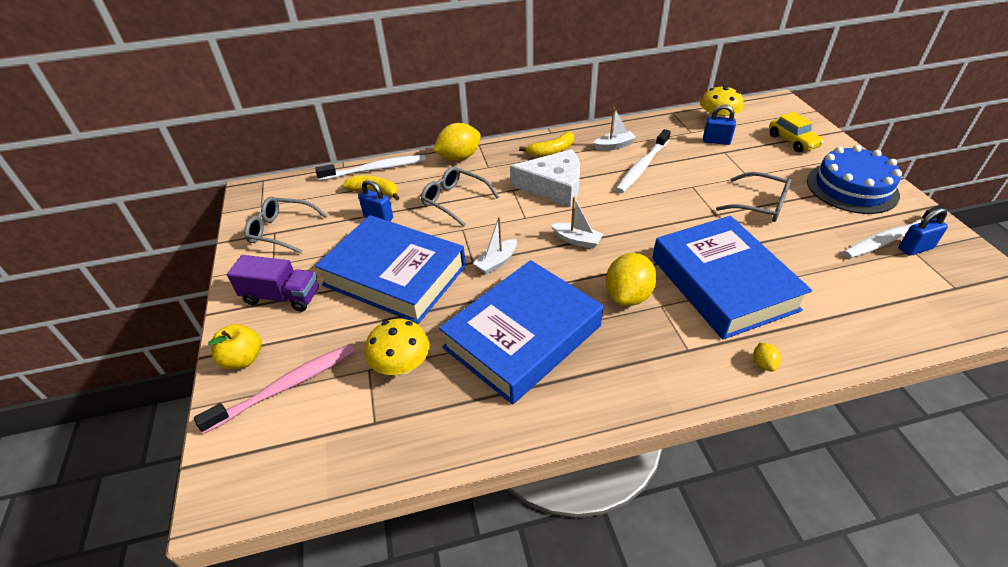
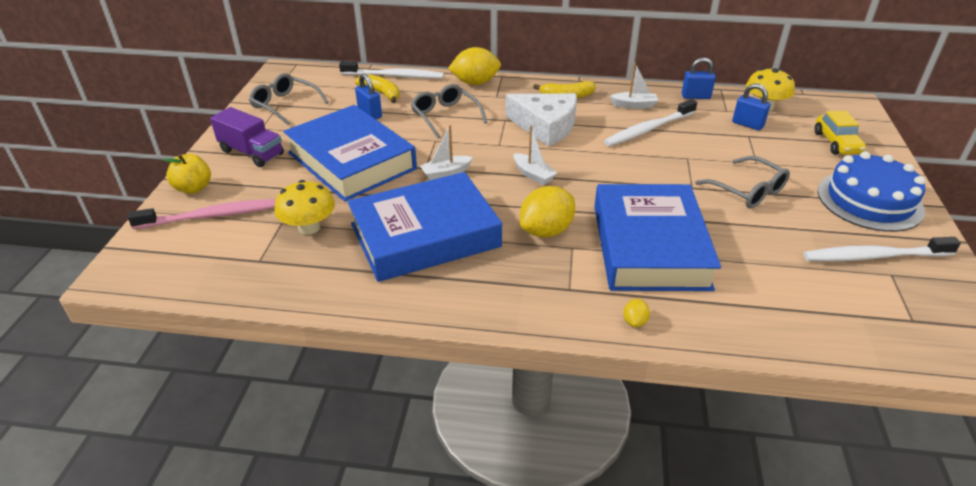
camera: 20 degrees right, 5 degrees down
blue padlock [899,208,948,256] -> blue padlock moved to [682,57,716,99]

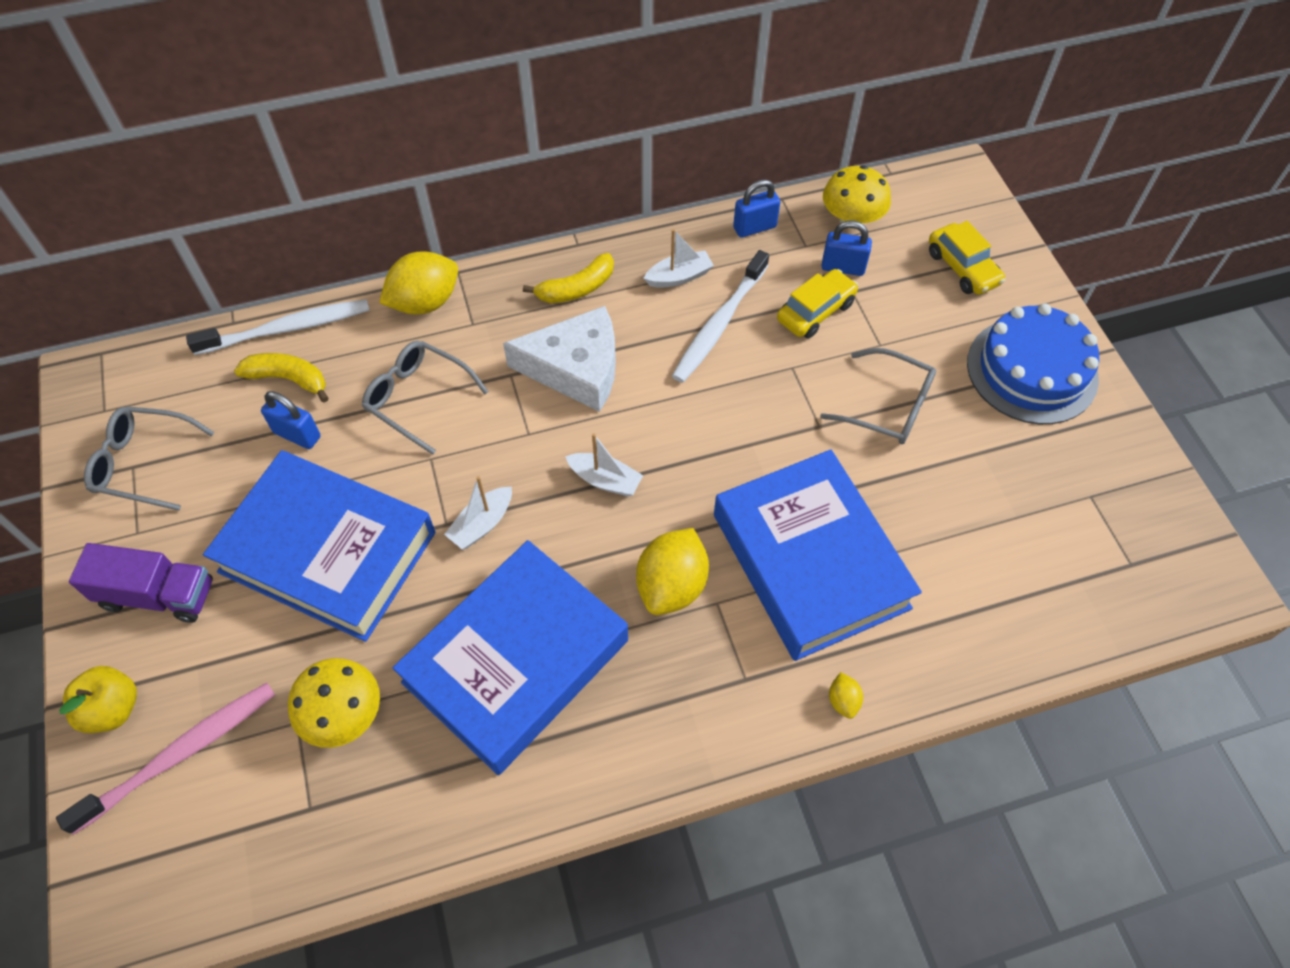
camera: 25 degrees left, 20 degrees up
white toothbrush [804,237,961,262] -> none
none -> yellow car [777,269,859,339]

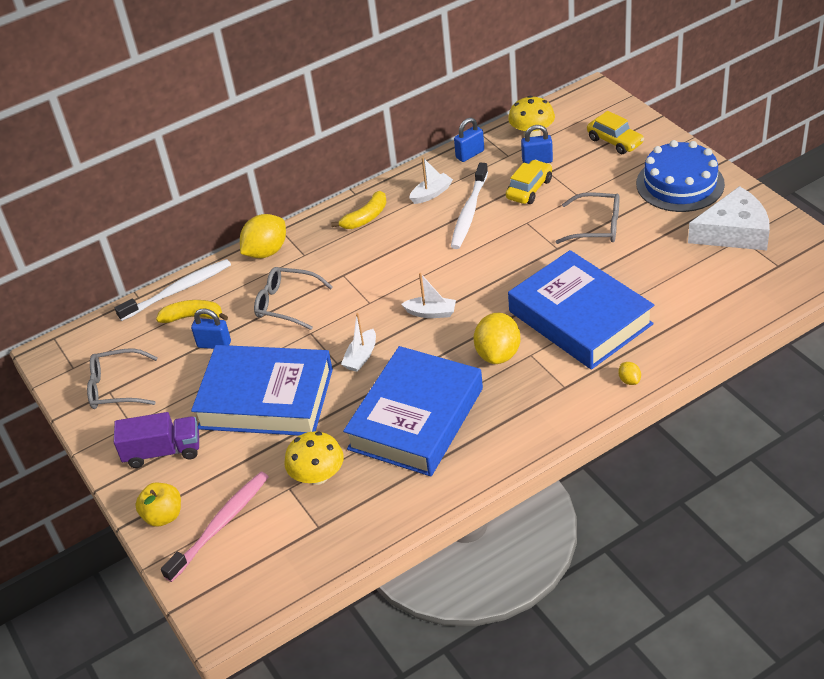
camera: 10 degrees left, 15 degrees down
white cheese [503,306,616,412] -> white cheese moved to [688,186,770,250]

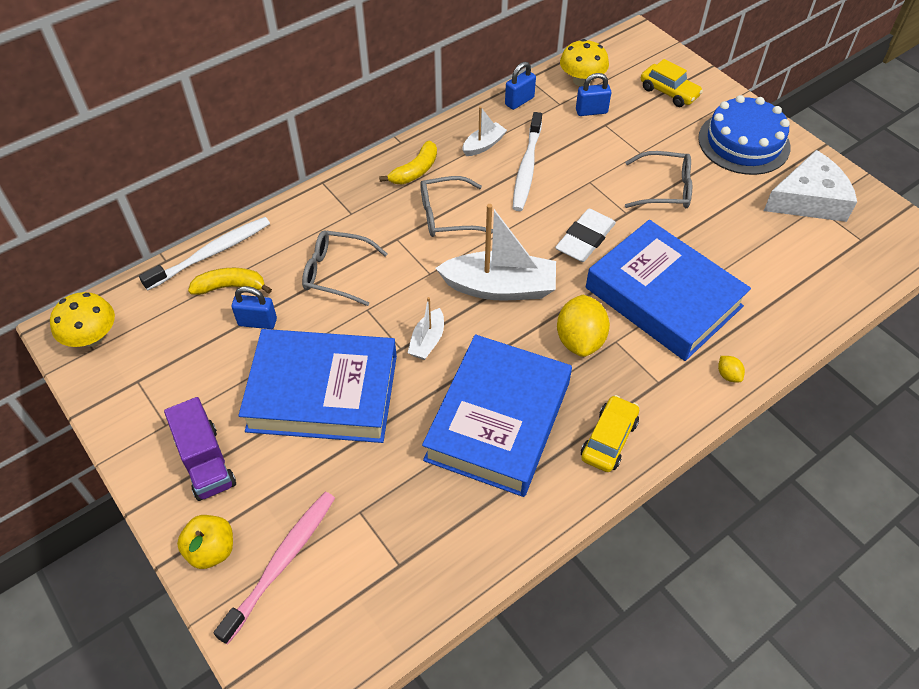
camera: 10 degrees left, 10 degrees up
grey glasses [87,348,158,409] -> grey glasses moved to [420,176,493,237]
purple truck [114,412,199,468] -> purple truck turned 75 degrees clockwise [164,397,236,501]
yellow lemon [240,214,286,258] -> none
yellow mushroom [284,431,344,485] -> yellow mushroom moved to [50,292,115,347]
white boat [401,273,456,318] -> white boat [436,204,556,301], size x1.98
yellow car [506,160,552,204] -> yellow car moved to [581,395,639,472]
none -> white eraser [555,209,616,262]

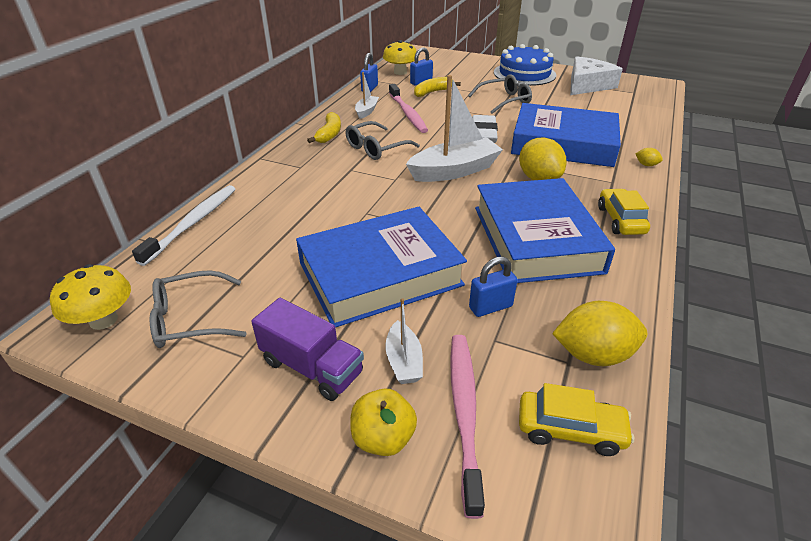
camera: 30 degrees left, 15 degrees down
yellow banana [188,268,272,295] -> yellow banana moved to [414,77,461,97]
blue padlock [232,286,277,329] -> blue padlock moved to [469,257,517,317]
grey glasses [302,230,387,306] -> grey glasses moved to [150,270,247,348]
white boat [408,297,444,360] -> white boat moved to [385,298,423,384]
white toothbrush [513,112,542,211] -> pink toothbrush [389,84,428,133]
yellow car [641,59,703,107] -> yellow car moved to [519,383,634,456]
none -> yellow lemon [552,301,647,366]

